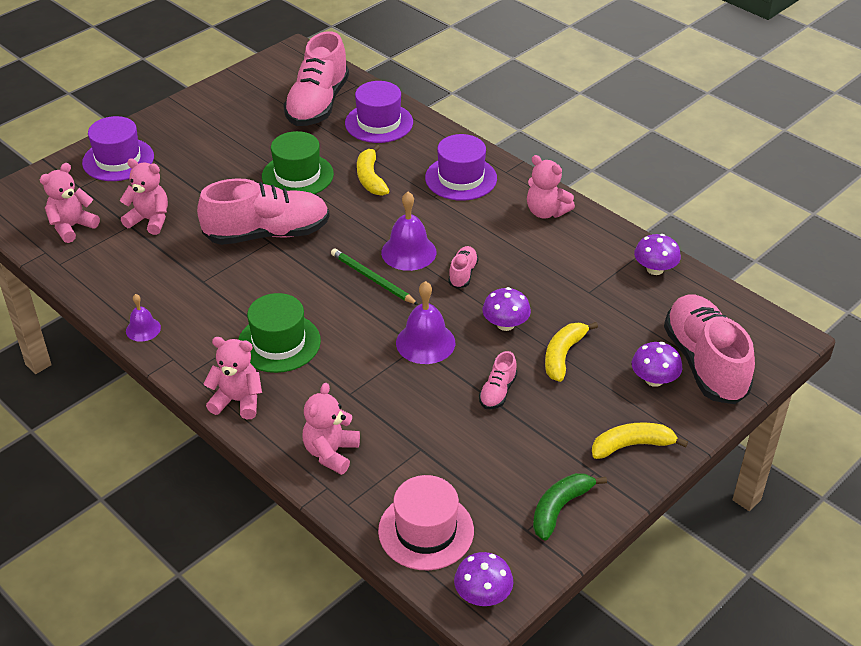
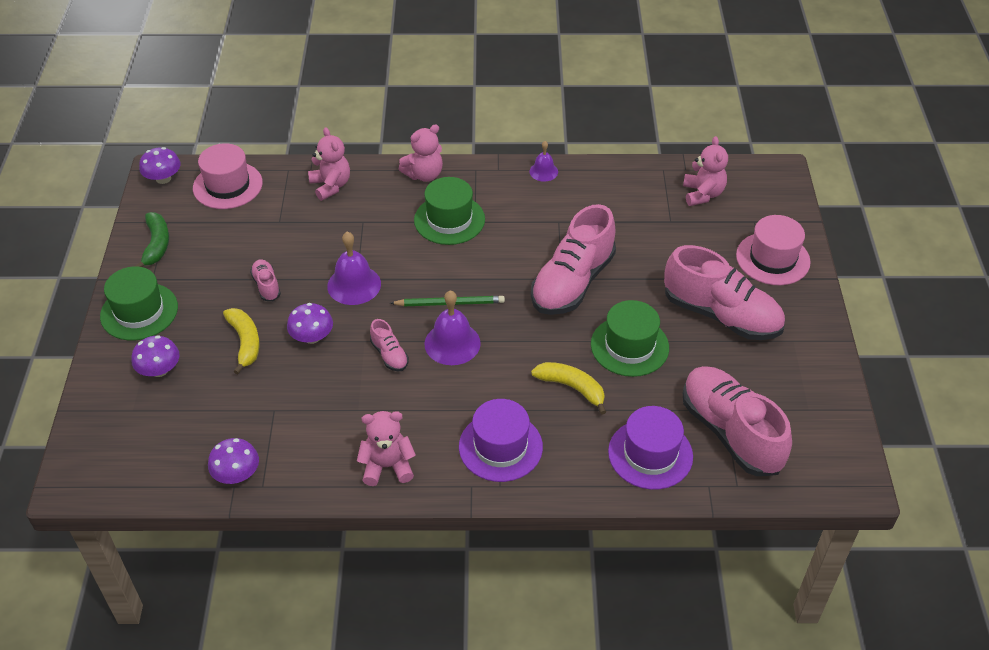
camera: 135 degrees right, 5 degrees up
purple hat [82,116,154,181] -> pink hat [736,215,811,285]
pink teddy bear [120,158,168,235] -> none
yellow banana [592,422,688,459] -> green hat [100,266,178,341]
pink shoe [664,295,755,404] -> pink shoe moved to [664,245,785,340]

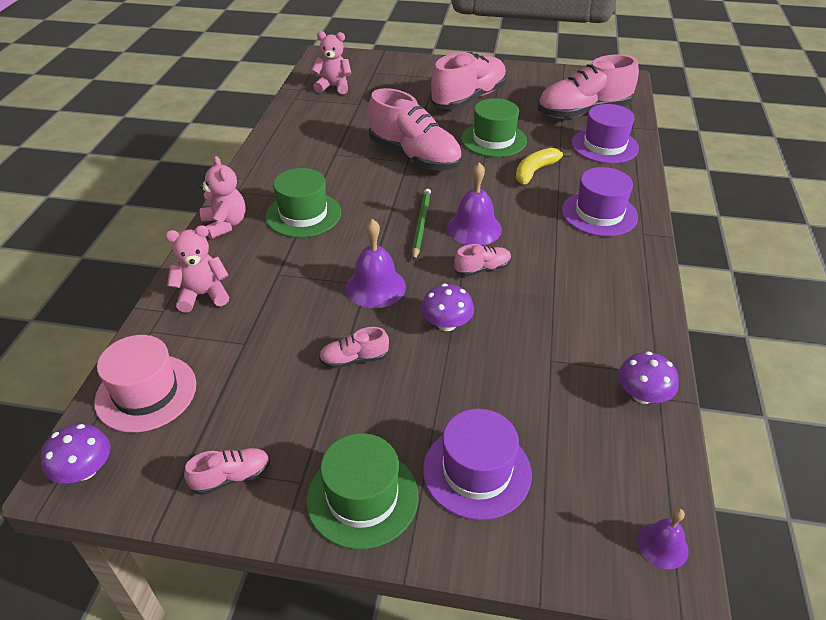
camera: 80 degrees left, 5 degrees down
purple mushroom [132,335,180,377] -> purple hat [423,409,532,520]
green banana [135,212,169,267] -> pink shoe [184,448,270,495]
yellow banana [223,308,260,375] -> none
pink teddy bear [357,411,416,486] -> none
purple bell [529,141,558,182] -> purple bell moved to [637,508,689,569]
pink hat [736,215,811,285] -> none

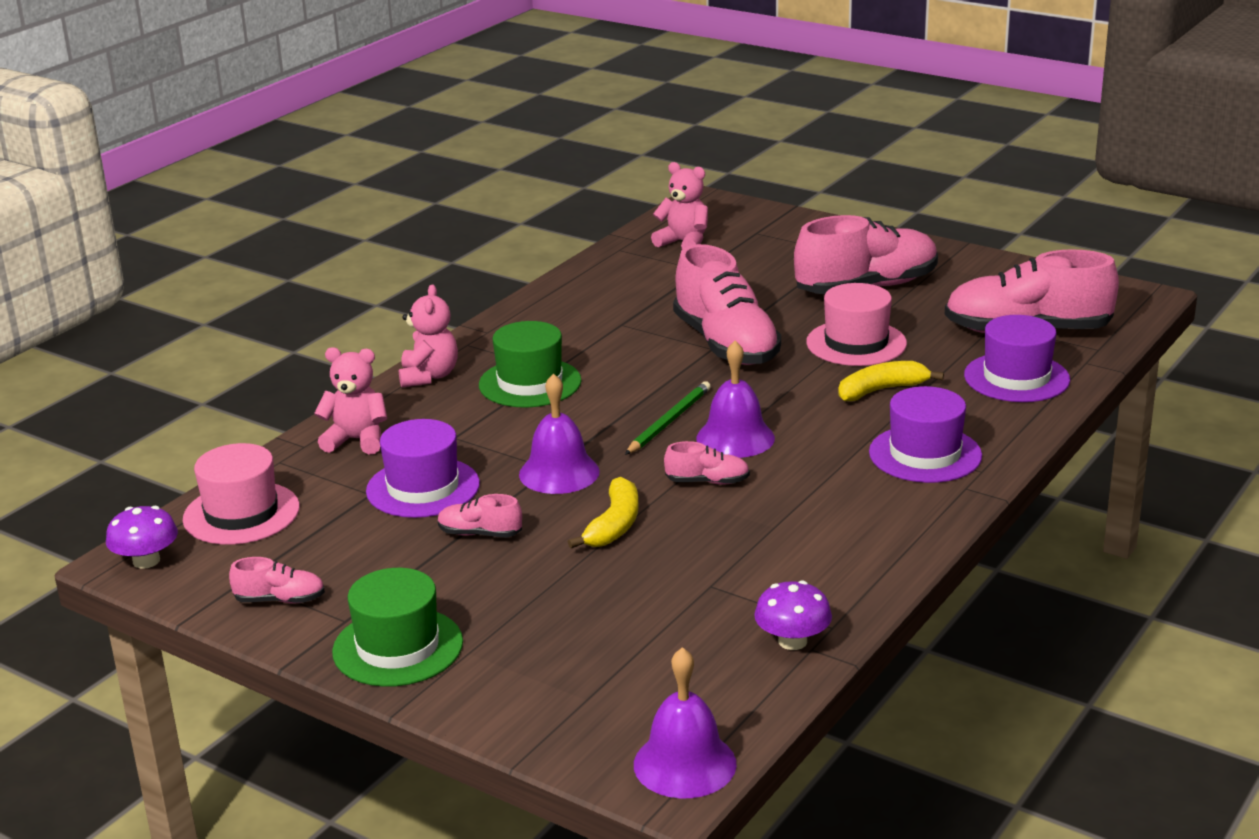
camera: 25 degrees right, 15 degrees down
purple mushroom [421,284,474,331] -> yellow banana [568,477,639,549]
purple hat [423,409,532,520] -> purple hat moved to [366,419,480,518]
green hat [461,98,527,157] -> pink hat [806,283,907,366]
purple bell [637,508,689,569] -> purple bell [634,647,737,799], size x1.70

